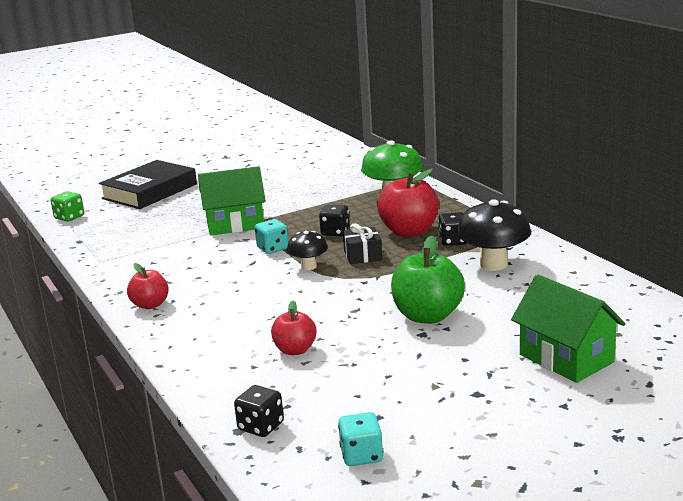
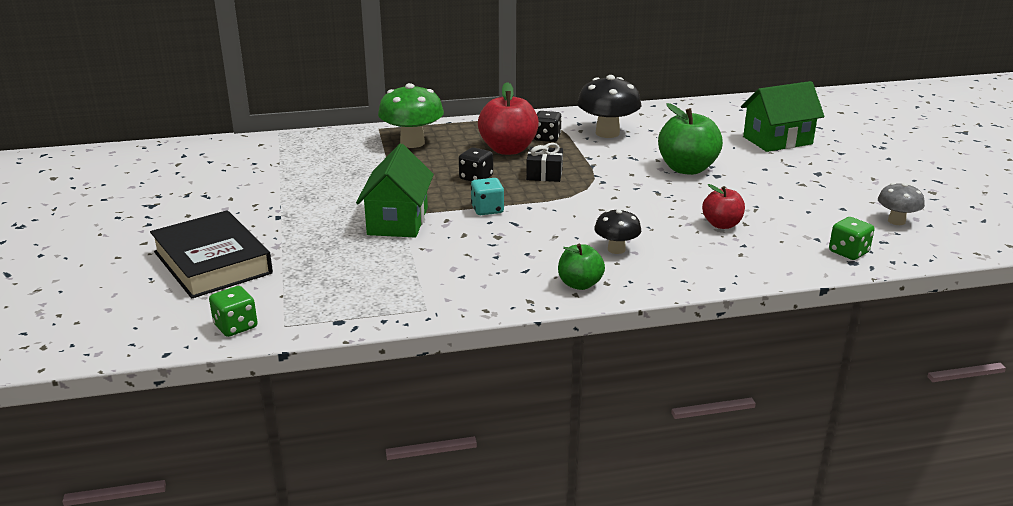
camera: 75 degrees left, 5 degrees up
red apple [127,263,169,309] -> green apple [558,244,605,290]
black dice [234,385,284,437] -> green dice [829,217,875,260]
black mushroom [287,231,328,270] -> black mushroom moved to [594,209,641,254]
turquoise dice [338,412,383,466] -> grey mushroom [878,183,925,225]

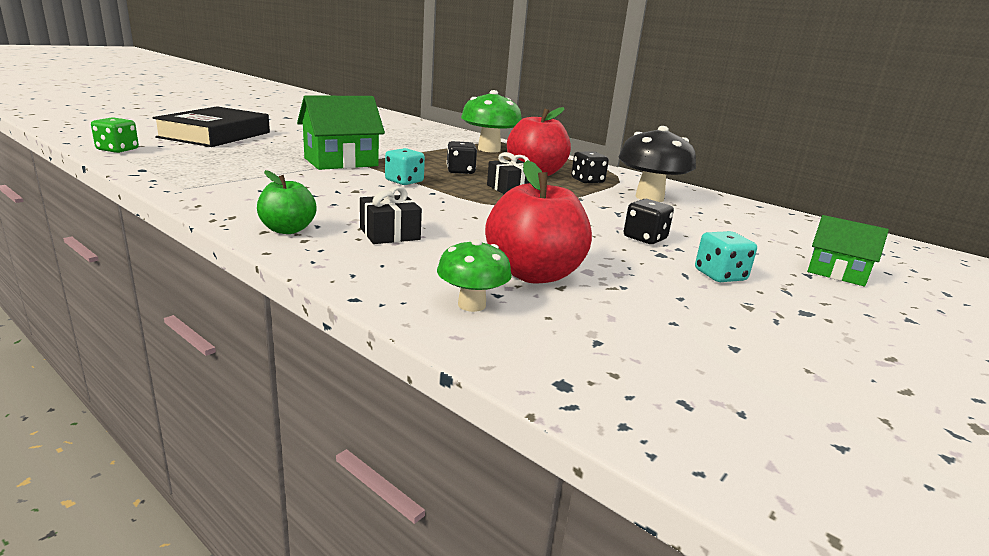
camera: 50 degrees right, 5 degrees down
black mushroom [594,209,641,254] -> black gift [360,186,422,244]
green apple [658,103,723,175] -> black dice [624,199,674,244]
red apple [702,184,745,229] -> red apple [485,160,592,283], size x1.69
green house [741,81,824,152] -> green house [807,215,889,286], size x0.61
green dice [829,217,875,260] -> none
grey mushroom [878,183,925,225] -> none
none -> green mushroom [437,239,512,312]
none -> turquoise dice [695,231,757,282]

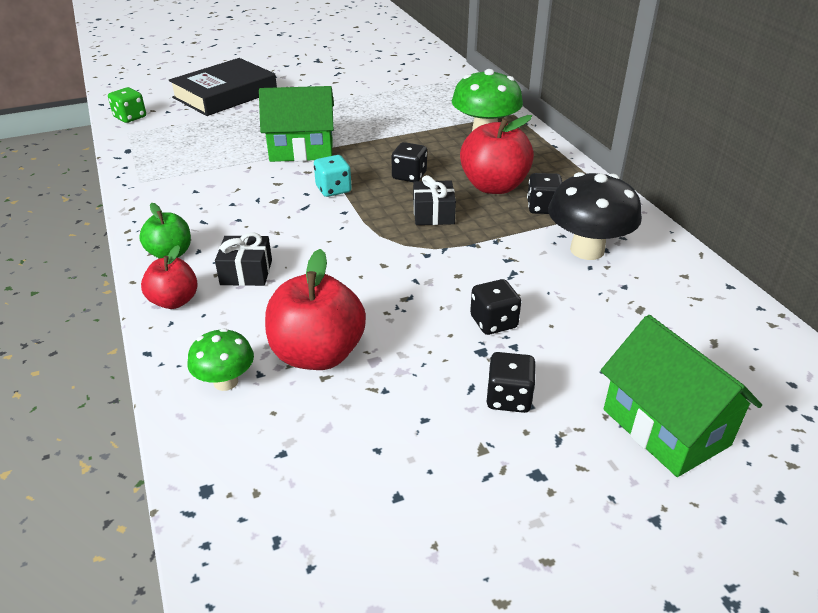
camera: 30 degrees right, 15 degrees up
turquoise dice [695,231,757,282] -> black dice [487,352,536,413]
green house [807,215,889,286] -> green house [601,315,762,477], size x1.65
none -> red apple [141,245,198,309]

